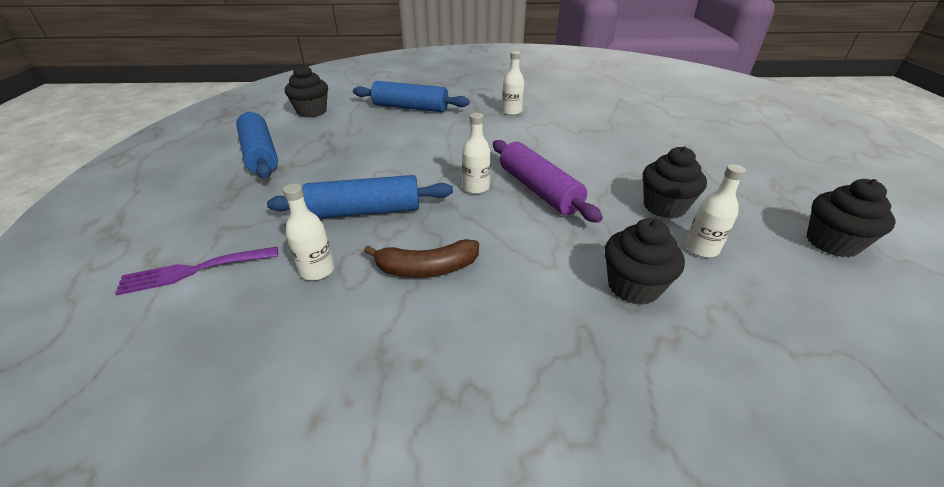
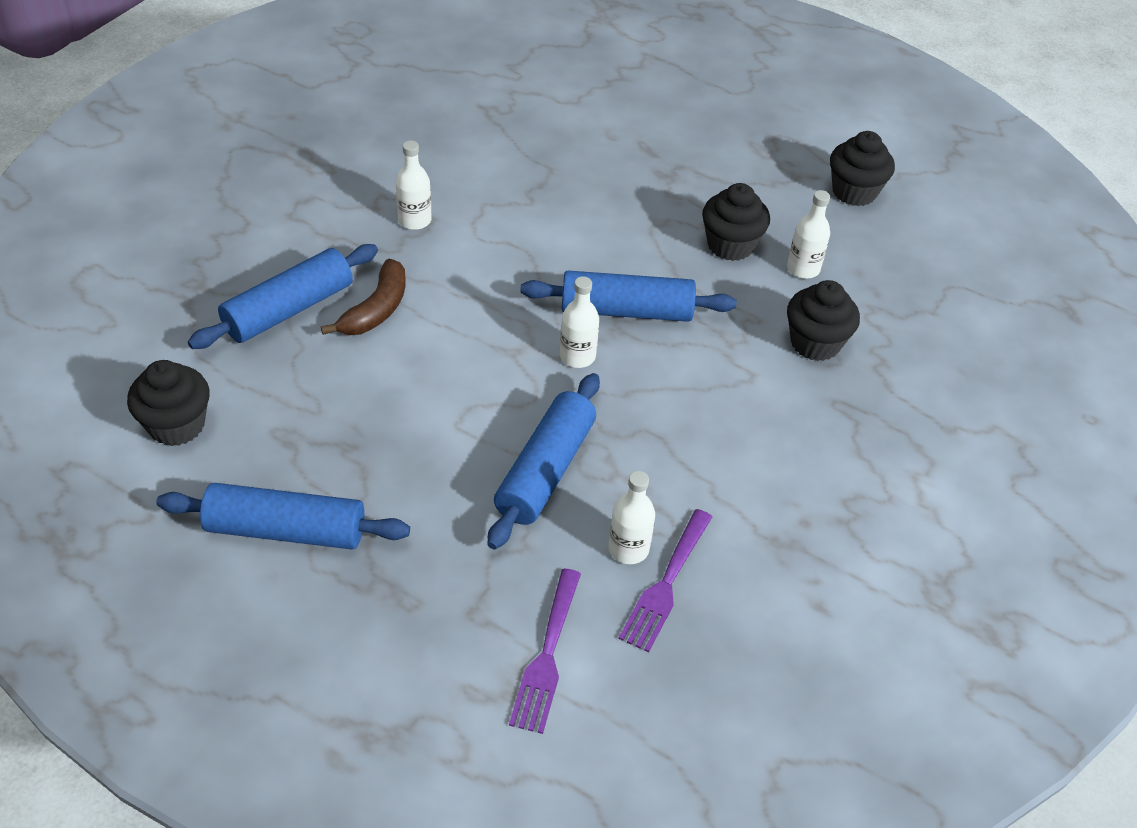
camera: 60 degrees left, 10 degrees up
brown banana [364,239,479,278] -> brown banana moved to [321,259,406,335]
purple rolling pin [493,140,603,223] -> blue rolling pin [520,271,737,322]
none -> purple fork [618,509,712,653]

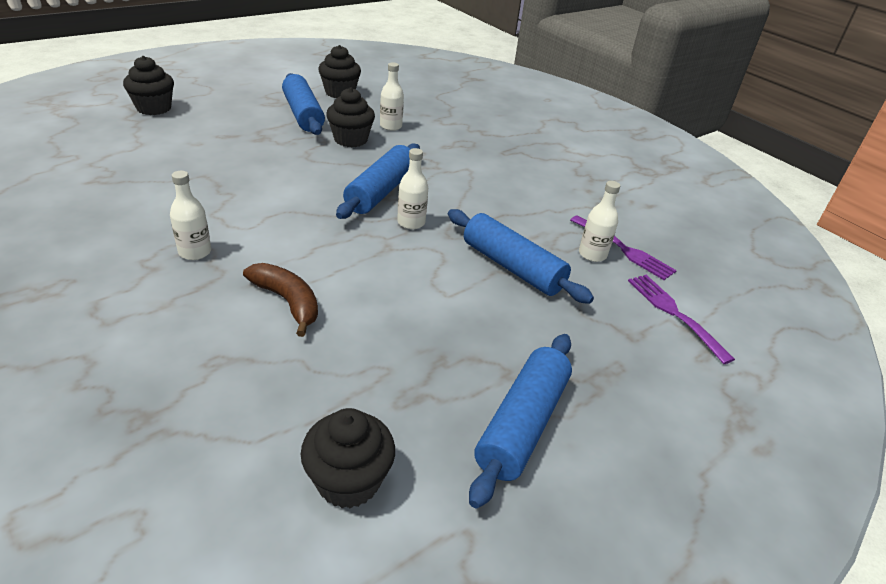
camera: 70 degrees left, 10 degrees down
blue rolling pin [188,244,378,349] -> blue rolling pin moved to [282,73,325,135]
purple fork [509,569,581,734] -> purple fork turned 150 degrees counterclockwise [628,275,735,364]
black cupcake [787,280,860,361] -> black cupcake moved to [123,56,174,115]

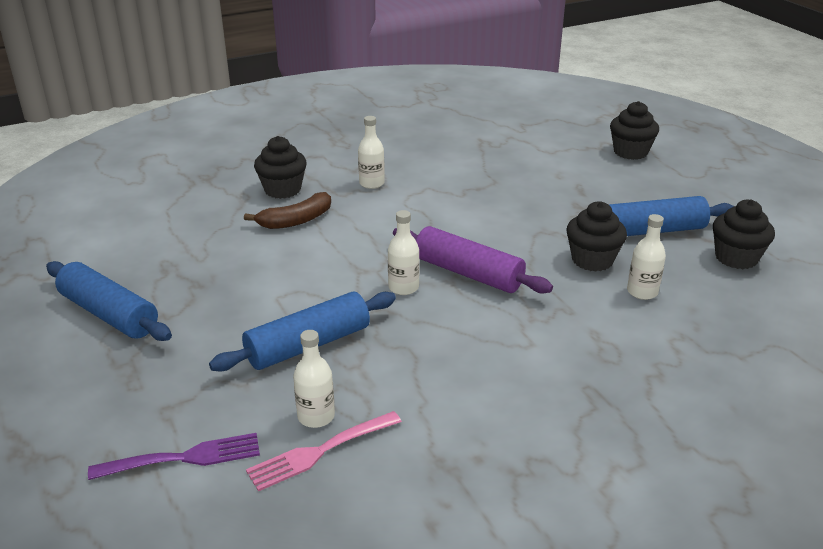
camera: 105 degrees right, 5 degrees down
black cupcake [301,408,395,509] -> black cupcake moved to [254,136,307,199]
blue rolling pin [336,144,420,219] -> purple rolling pin [393,226,553,293]
purple fork [570,215,677,280] -> pink fork [246,411,402,491]

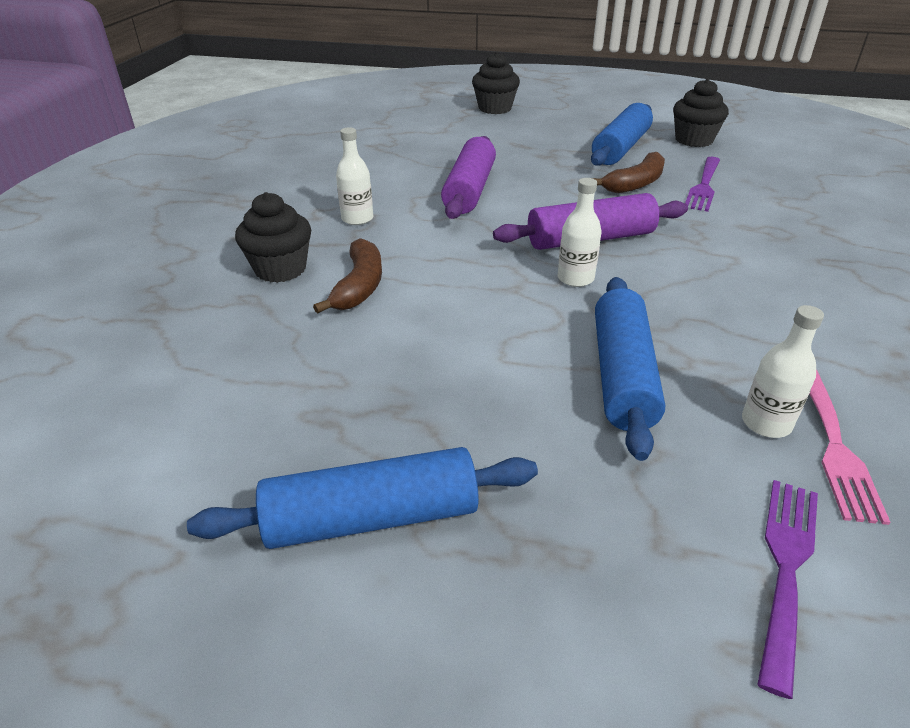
camera: 50 degrees left, 5 degrees up
black cupcake [566,201,627,272] -> brown banana [593,152,665,193]
white bottle [627,214,666,300] -> purple fork [685,157,720,212]
none -> purple rolling pin [441,136,496,219]

